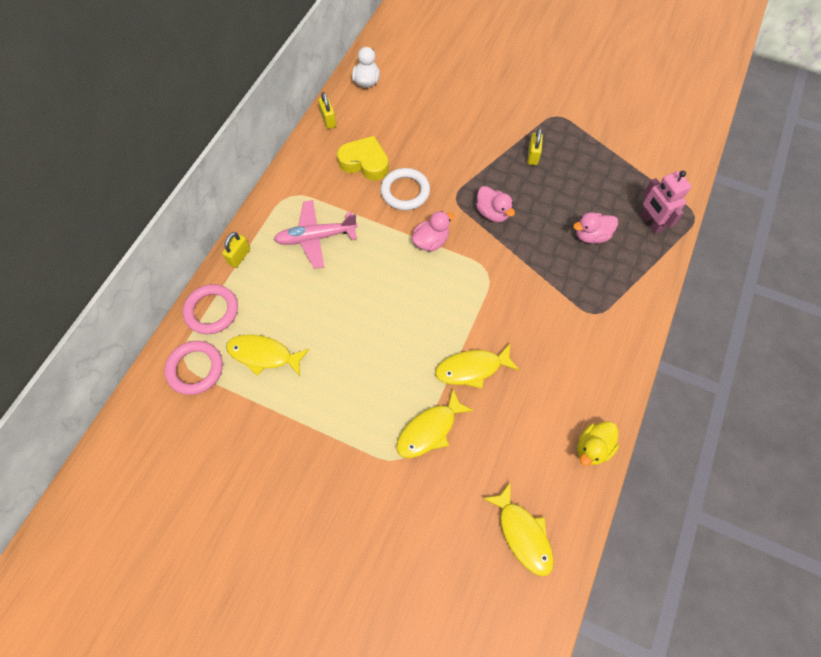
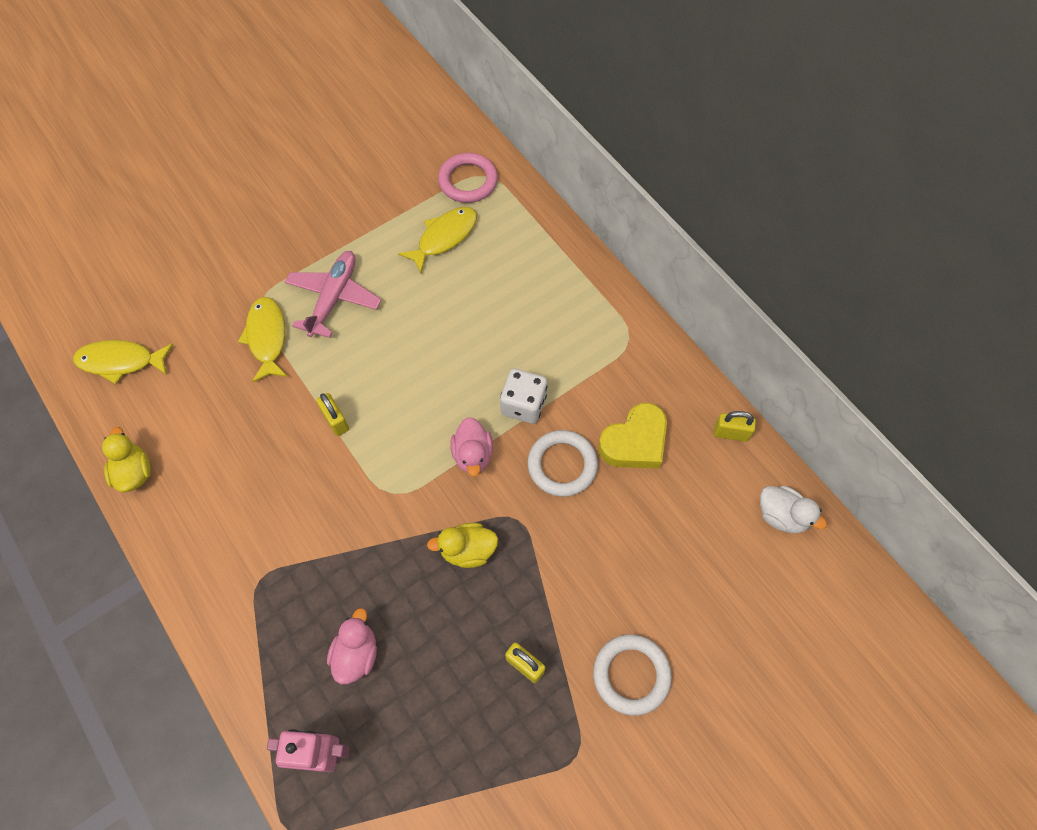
camera: 120 degrees right, 0 degrees up
pink ring [183,284,238,334] -> none
yellow padlock [222,232,250,268] -> yellow padlock moved to [316,393,349,436]
pink plane [274,200,358,269] -> pink plane moved to [285,251,381,338]
yellow fish [435,344,519,389] -> none
pink duck [476,186,515,222] -> yellow duck [427,523,498,568]
none -> white dice [500,369,548,424]
none -> white ring [593,634,672,716]

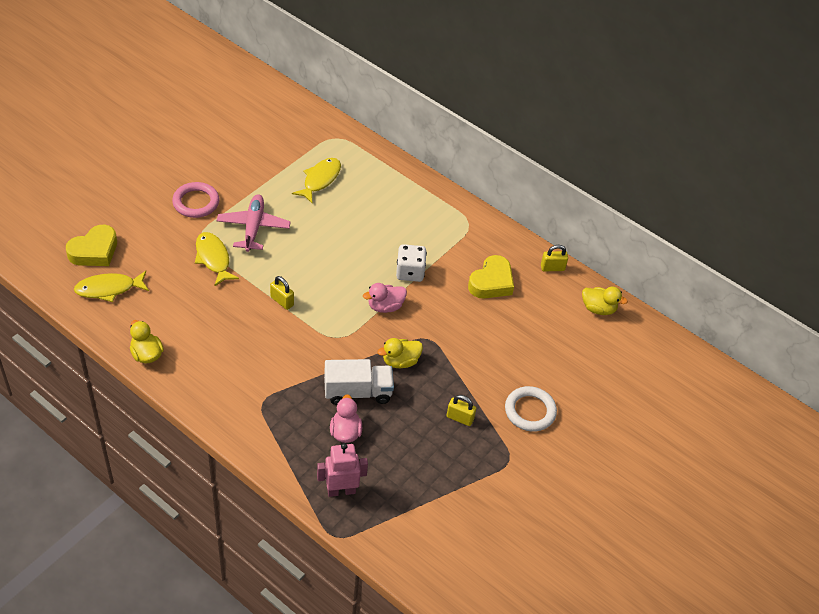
camera: 20 degrees left, 15 degrees down
pink ring [438,153,498,203] -> pink ring moved to [172,182,220,218]
pink duck [450,417,493,477] -> pink duck turned 90 degrees clockwise [363,283,407,313]
white ring [528,430,598,497] -> none
white duck [760,486,827,533] -> yellow duck [582,287,628,315]
none -> yellow heart [66,225,117,266]
none -> white truck [324,359,394,405]

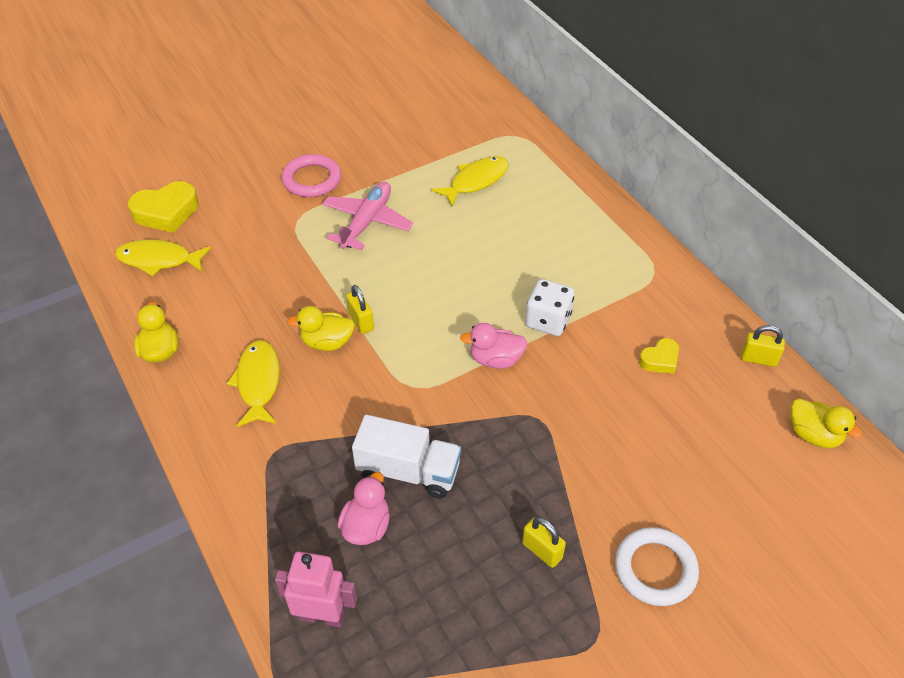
camera: 25 degrees right, 0 degrees up
yellow fish [195,232,239,287] -> yellow fish moved to [227,340,280,427]
yellow duck [377,338,423,368] -> yellow duck moved to [287,306,355,351]
yellow heart [468,255,514,299] -> yellow heart [639,338,679,374], size x0.57

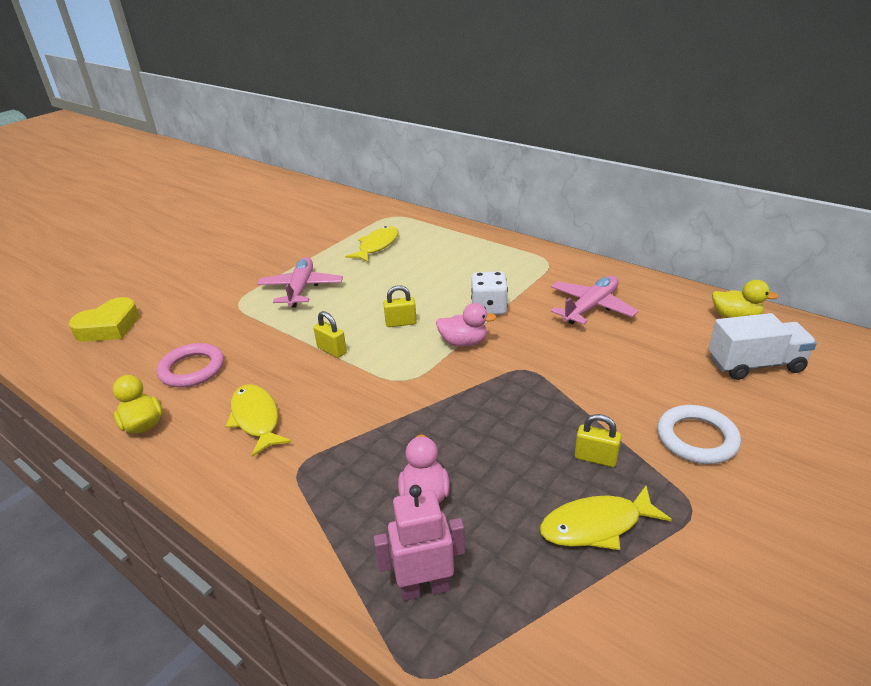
camera: 20 degrees left, 15 degrees down
yellow fish [115,239,211,276] -> yellow fish moved to [540,486,672,550]
pink ring [281,154,341,197] -> pink ring moved to [157,343,224,388]
yellow duck [287,306,355,351] -> none
white truck [352,415,461,499] -> white truck moved to [708,313,817,380]
pink duck [460,323,527,369] -> pink duck turned 150 degrees counterclockwise [436,303,497,347]
yellow heart [639,338,679,374] -> pink plane [551,276,638,325]
yellow padlock [741,325,785,367] -> yellow padlock moved to [383,285,417,327]

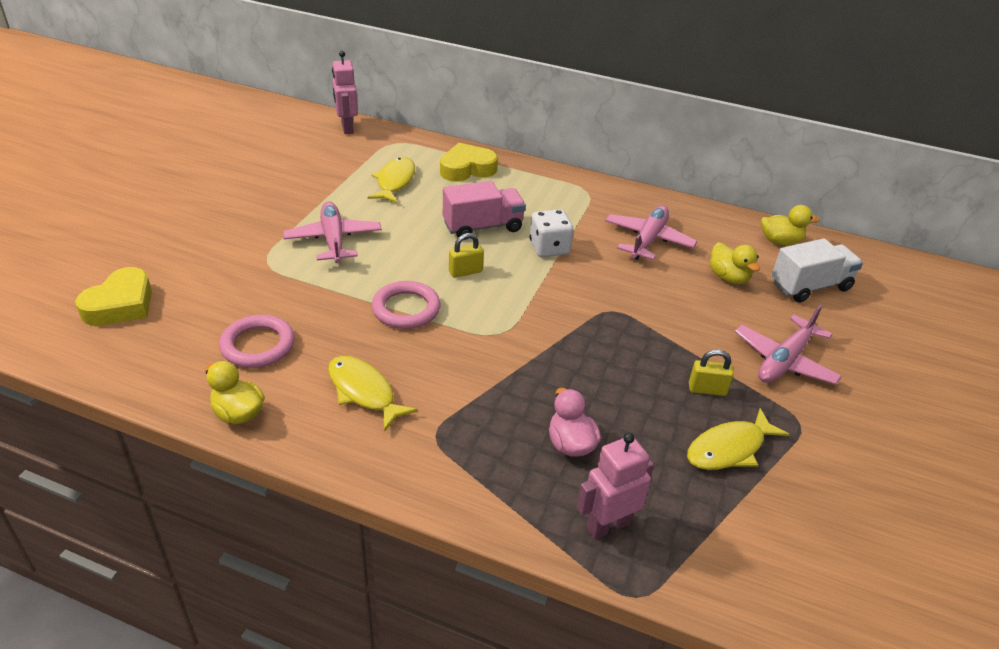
camera: 20 degrees left, 5 degrees up
yellow padlock [313,311,347,358] -> pink ring [372,281,441,329]
pink duck [436,303,497,347] -> none
white ring [657,405,741,464] -> pink plane [735,305,842,385]
none -> pink robot [332,51,358,134]
none -> yellow heart [440,143,498,182]
none -> pink truck [443,181,526,240]
none -> yellow duck [710,242,760,284]

